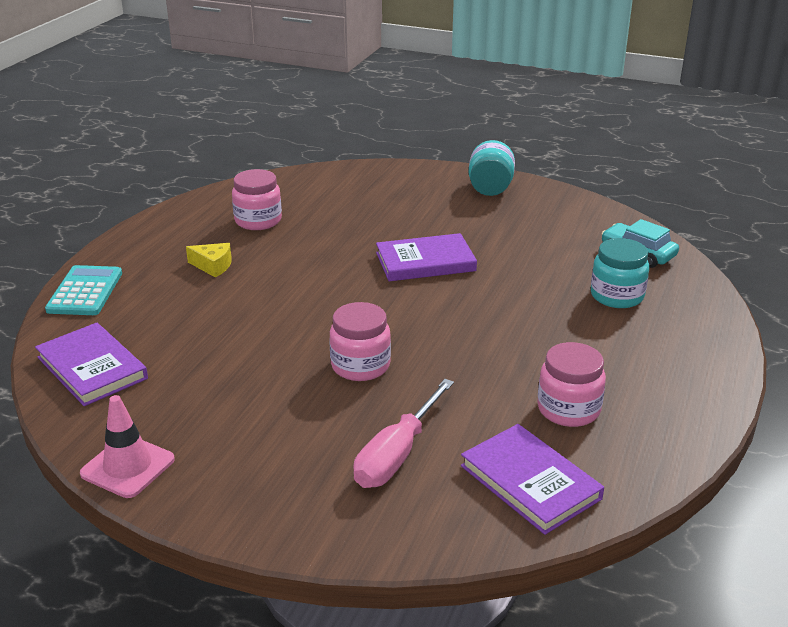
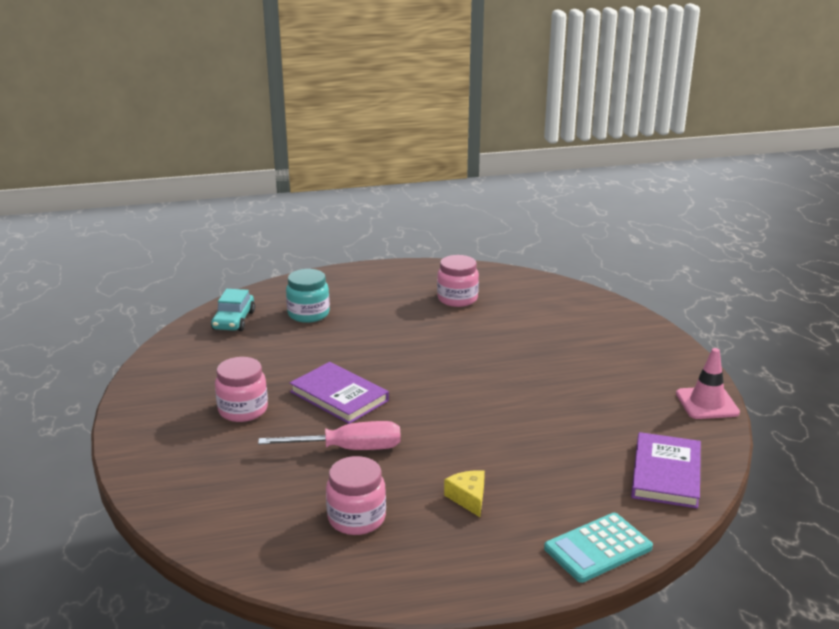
camera: 125 degrees left, 5 degrees down
pink jar [330,302,391,381] -> pink jar moved to [215,357,268,422]
pink screwdriver [353,379,454,488] -> pink screwdriver moved to [258,421,401,450]
purple book [461,424,604,535] -> none
turquoise jar [469,140,515,196] -> none

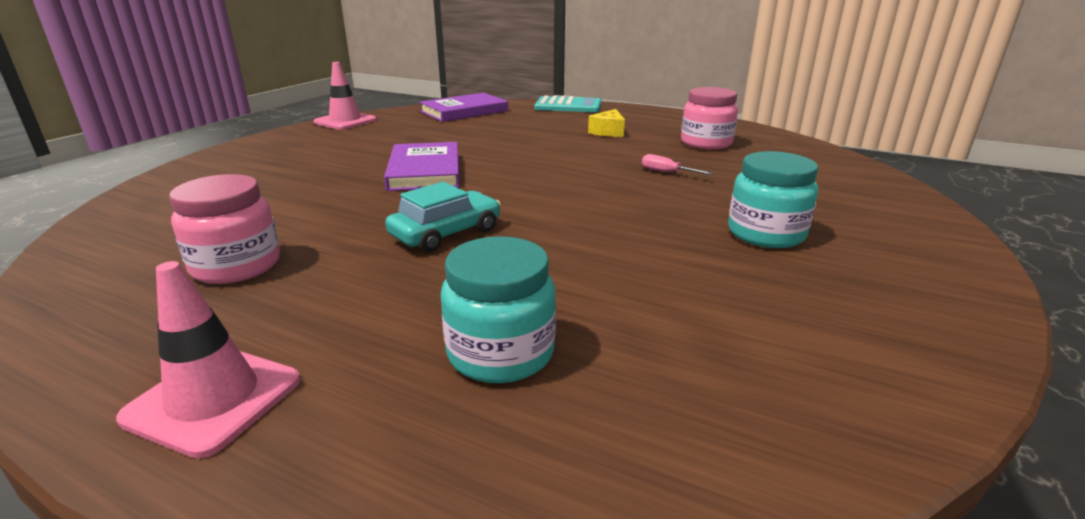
camera: 140 degrees left, 0 degrees up
turquoise car [211,289,255,331] -> turquoise car moved to [385,182,500,253]
pink jar [215,357,268,422] -> turquoise jar [728,151,819,248]
pink screwdriver [258,421,401,450] -> pink screwdriver [642,154,713,175], size x0.47
purple book [290,362,389,424] -> purple book moved to [384,142,459,191]
none -> pink traffic cone [116,261,300,458]

